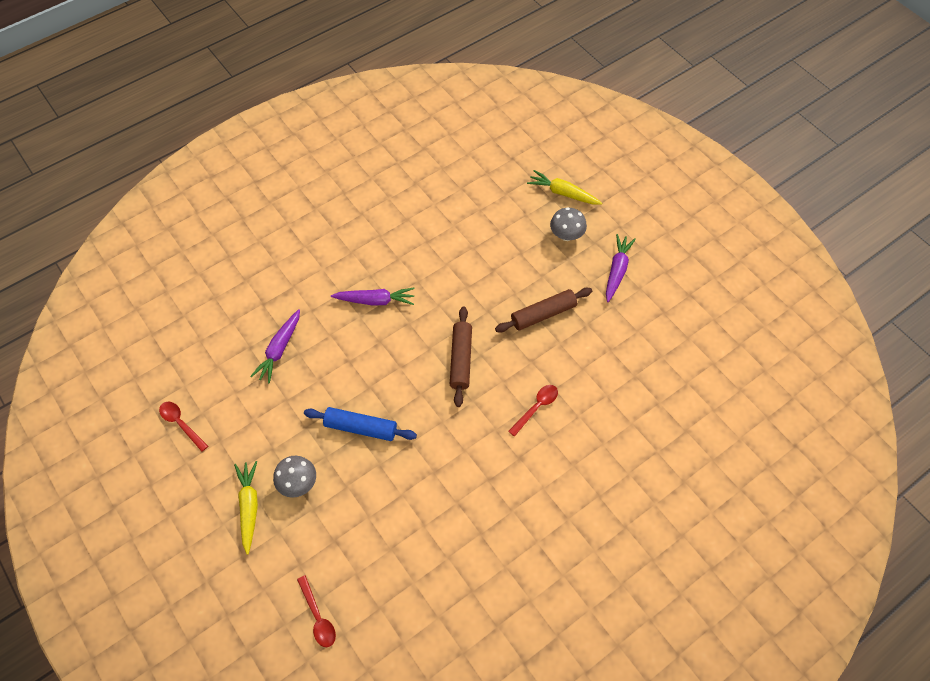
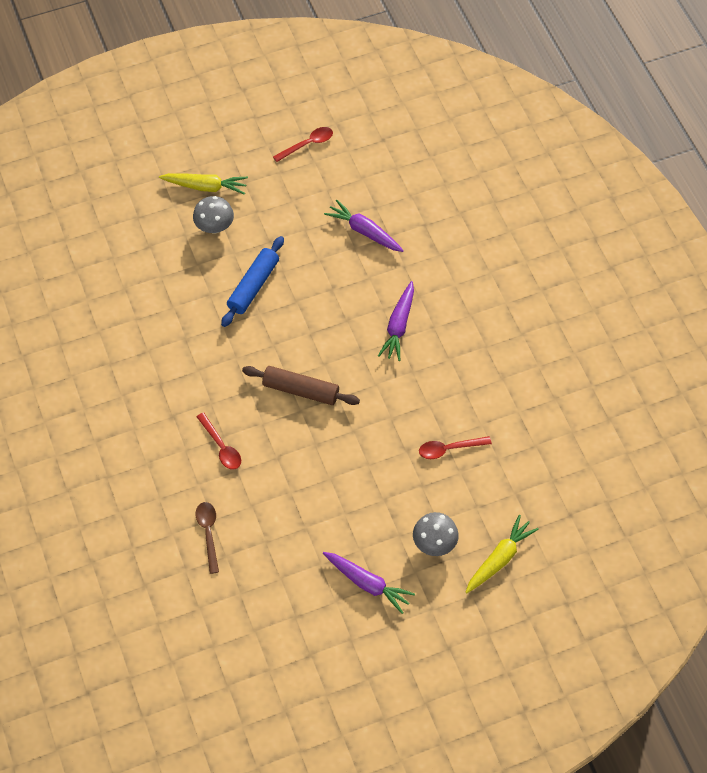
camera: 105 degrees right, 0 degrees up
red spoon [297,575,336,647] -> red spoon moved to [419,436,492,459]
brown rolling pin [495,288,592,332] -> none
none -> brown spoon [196,502,219,574]

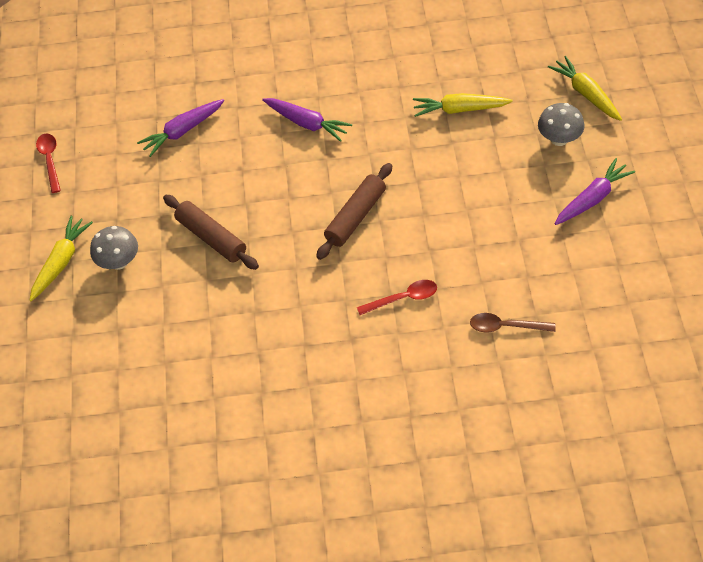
camera: 70 degrees left, 5 degrees down
blue rolling pin [221,236,284,327] -> brown rolling pin [163,195,259,270]
red spoon [419,436,492,459] -> yellow carrot [413,93,513,117]

